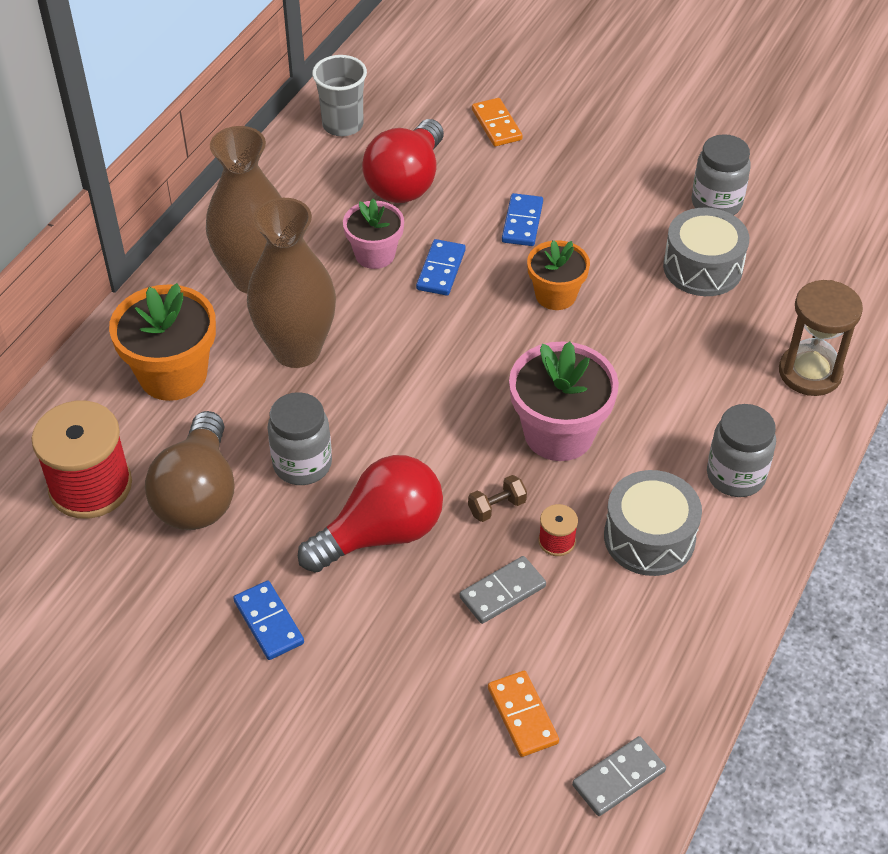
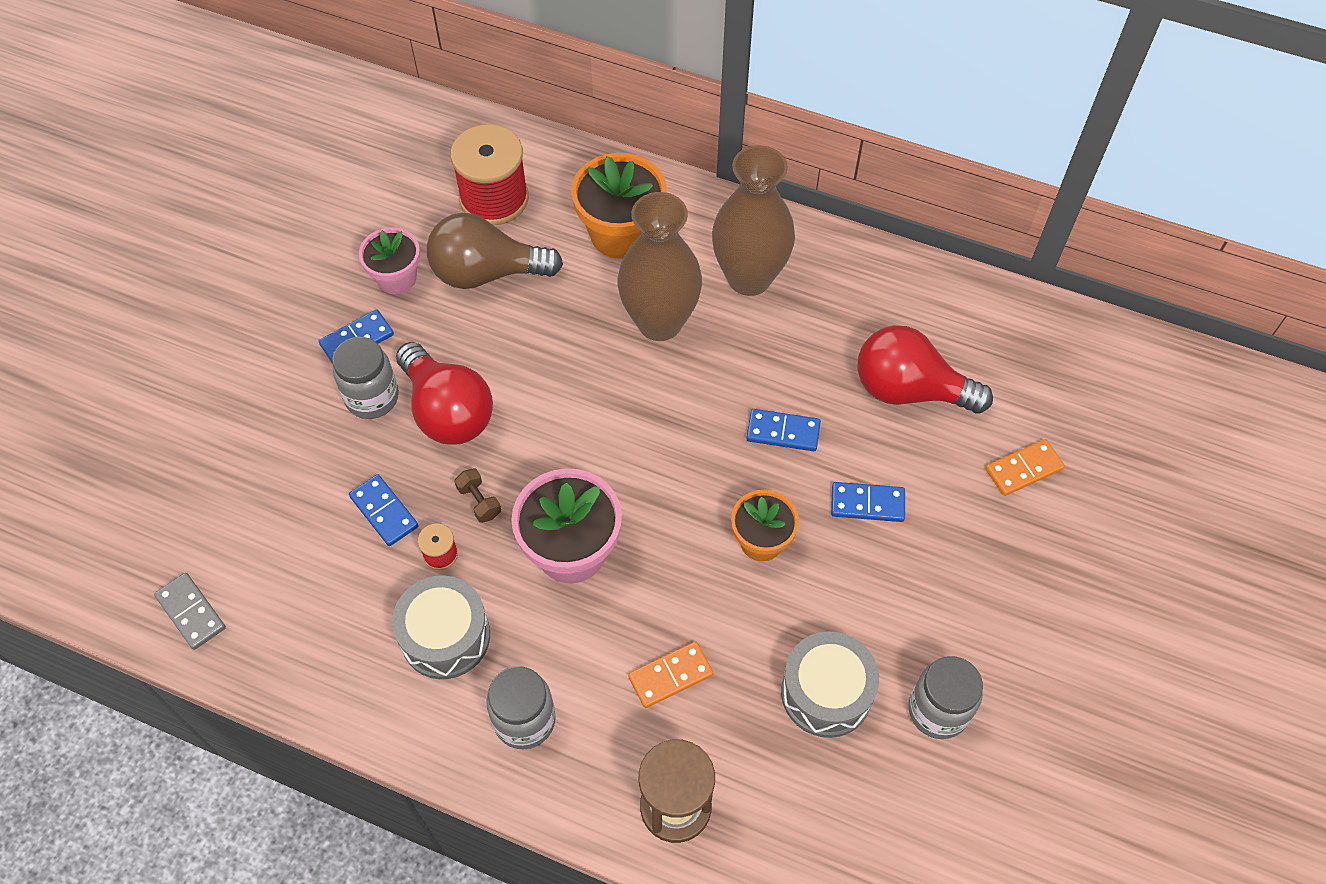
camera: 85 degrees right, 10 degrees up
grey jar [267,392,332,485] -> grey jar moved to [332,337,399,419]
grey cup [312,55,367,136] -> none
pink flower pot [343,199,404,269] -> pink flower pot moved to [359,227,420,294]
grey domino [460,556,546,624] -> blue domino [349,474,418,546]
orange domino [488,671,559,757] -> orange domino moved to [628,642,713,708]

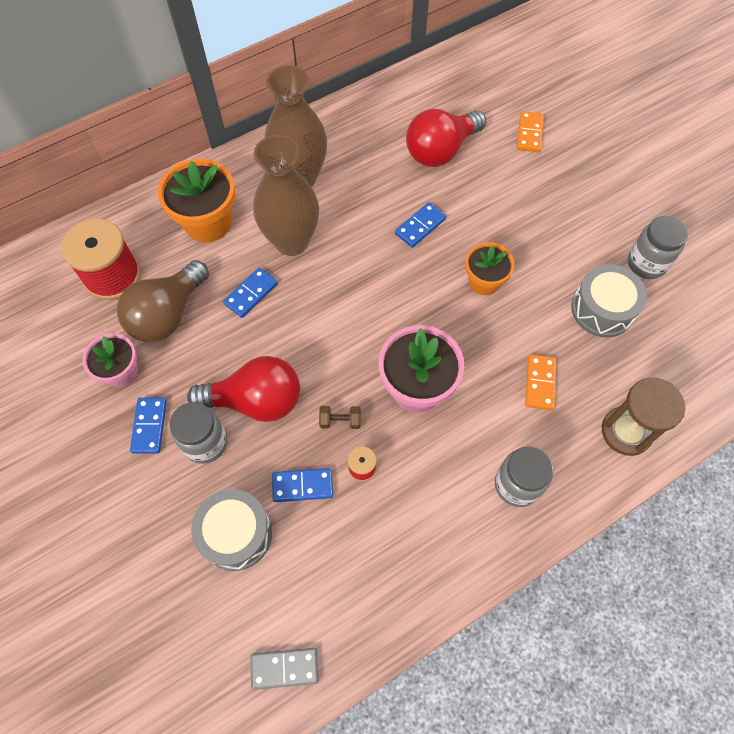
camera: 55 degrees left, 5 degrees up
grey drum [392,575,490,679] -> grey drum moved to [191,489,272,571]
blue domino [831,482,905,522] -> blue domino moved to [223,267,278,318]

